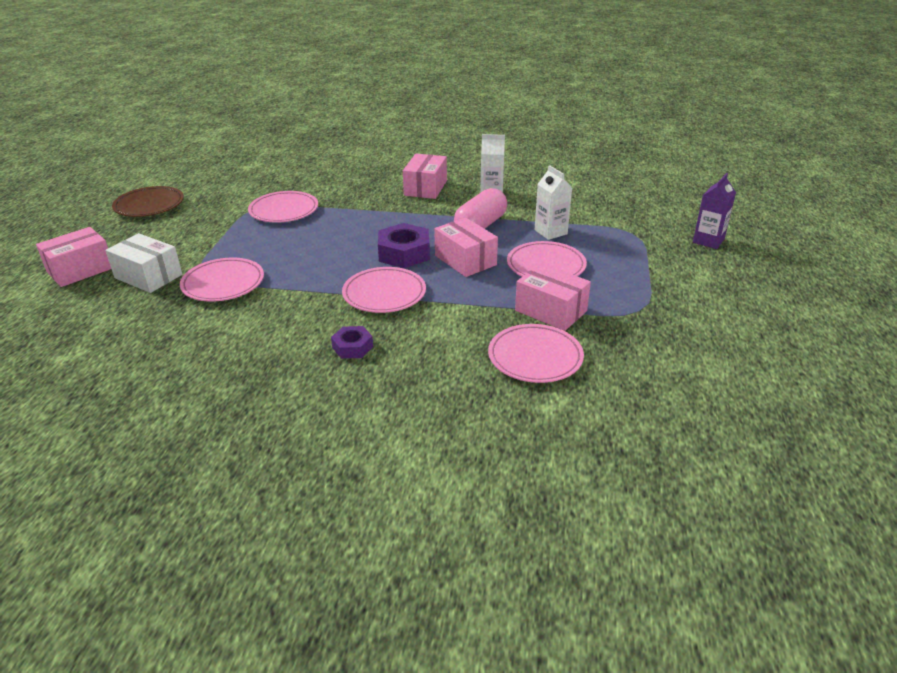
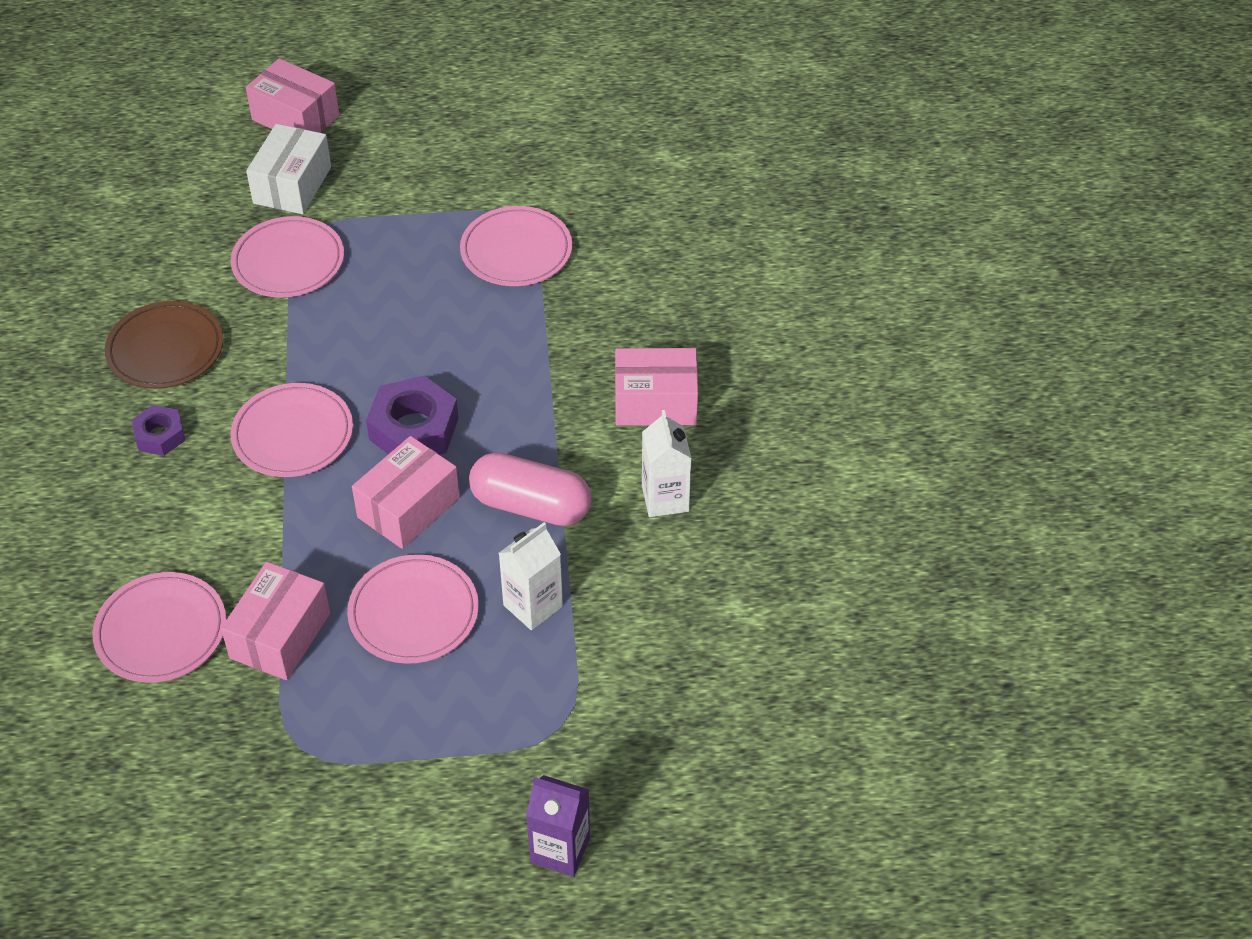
camera: 75 degrees right, 15 degrees up
brown plate [112,186,184,217] -> brown plate moved to [105,301,223,389]

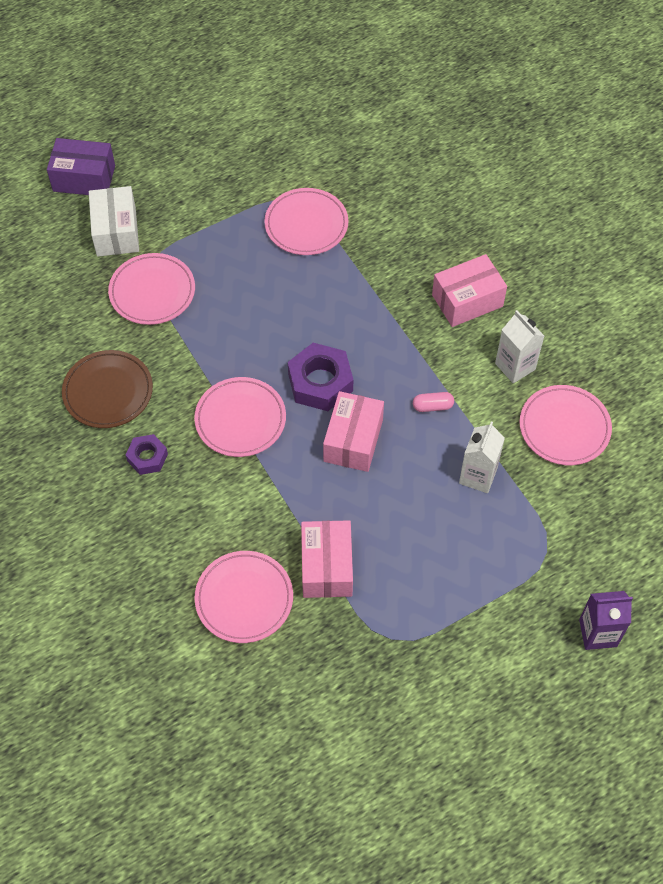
camera: 25 degrees left, 10 degrees up
pink box [246,58,339,133] -> purple box [47,138,115,195]
pink plate [347,554,479,664] -> pink plate moved to [519,385,612,465]
pink capsule [469,452,592,526] -> pink capsule [413,392,454,412], size x0.46

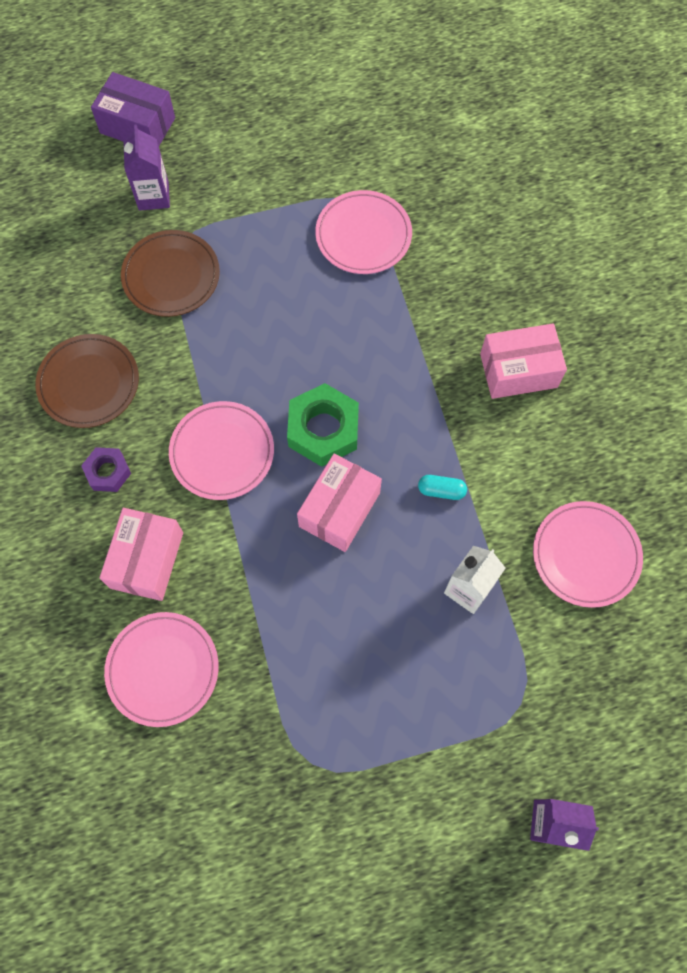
camera: 15 degrees right, 10 degrees up
white box [89,186,139,257] -> purple carton [124,125,170,211]
pink plate [108,253,195,325] -> brown plate [121,230,220,317]
purple nut [288,343,353,411] -> green nut [287,383,359,467]
pink box [301,520,353,598] -> pink box moved to [99,508,183,601]
pink capsule [413,392,454,412] -> turquoise capsule [418,475,467,500]
white carton [495,310,544,383] -> none

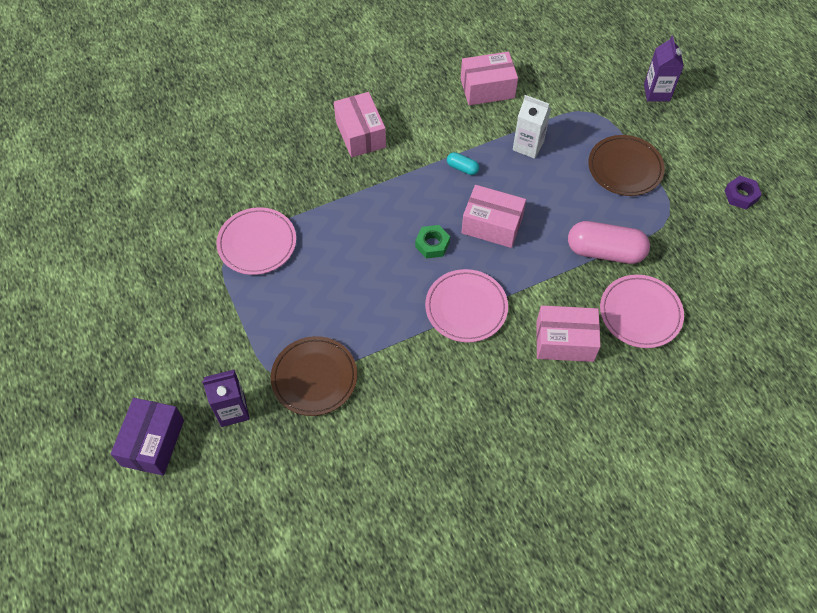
camera: 100 degrees left, 10 degrees down
brown plate [35,334,139,428] -> brown plate moved to [588,135,665,196]
purple nut [81,447,131,492] -> purple nut moved to [724,176,762,209]
green nut [287,383,359,467] -> green nut [415,225,450,259], size x0.58
turquoise capsule [418,475,467,500] -> turquoise capsule turned 60 degrees counterclockwise [447,152,479,175]
pink plate [533,501,643,608] -> pink box [461,52,518,105]
none -> pink capsule [568,221,650,264]

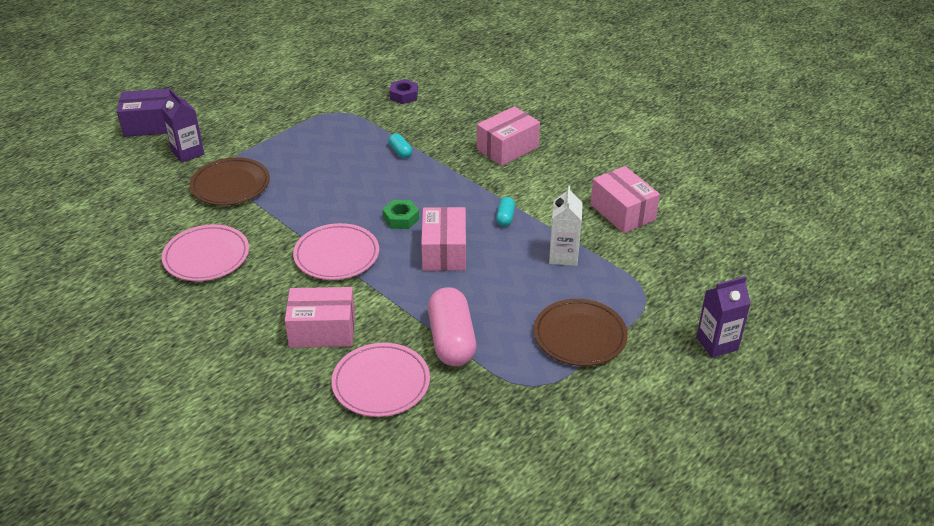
camera: 70 degrees right, 20 degrees down
pink plate [216,207,296,275] -> pink plate moved to [162,224,249,281]
pink box [536,305,601,362] -> pink box turned 75 degrees counterclockwise [285,287,355,348]
purple nut [724,176,762,209] -> purple nut moved to [390,79,418,104]
none -> turquoise capsule [389,133,412,158]

